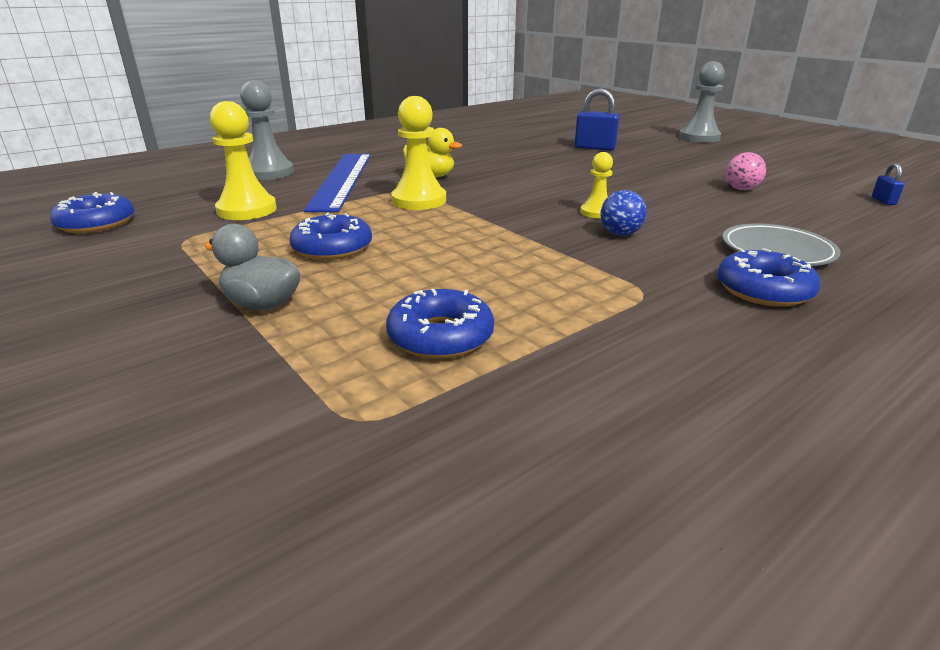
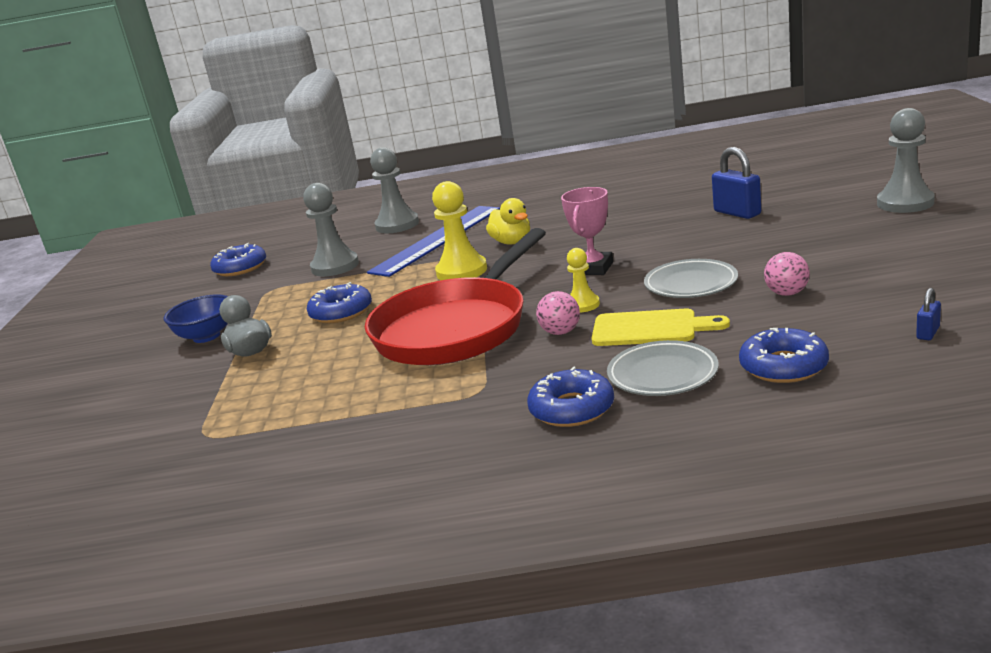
camera: 40 degrees right, 5 degrees down
yellow pawn [210,101,277,220] -> grey pawn [303,183,359,276]
blue donut [386,289,494,359] -> blue donut moved to [739,328,829,383]
blue ball [600,190,647,236] -> pink ball [536,291,580,335]
none -> blue bowl [164,294,228,343]
none -> red pan [365,228,546,365]
none -> pink trophy [561,187,613,275]
none -> yellow cutting board [592,309,730,346]
none -> grey plate [644,259,738,298]

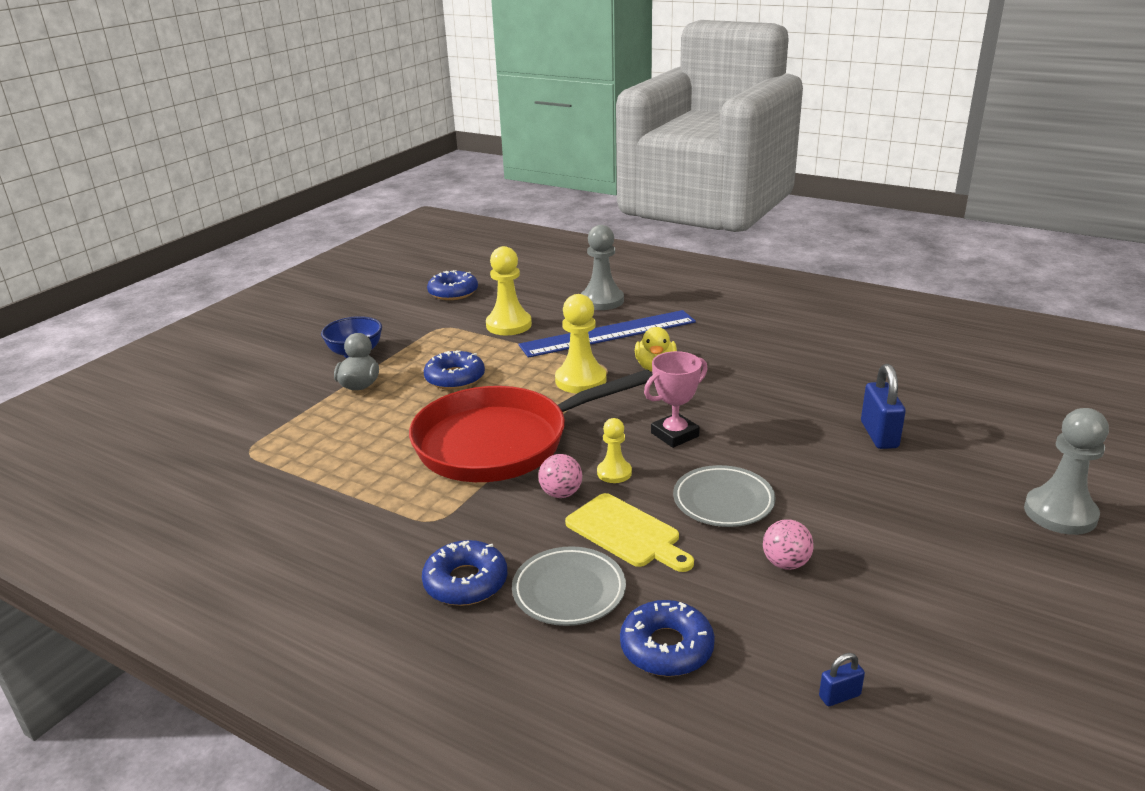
camera: 30 degrees right, 5 degrees up
grey pawn [303,183,359,276] -> yellow pawn [486,246,532,335]

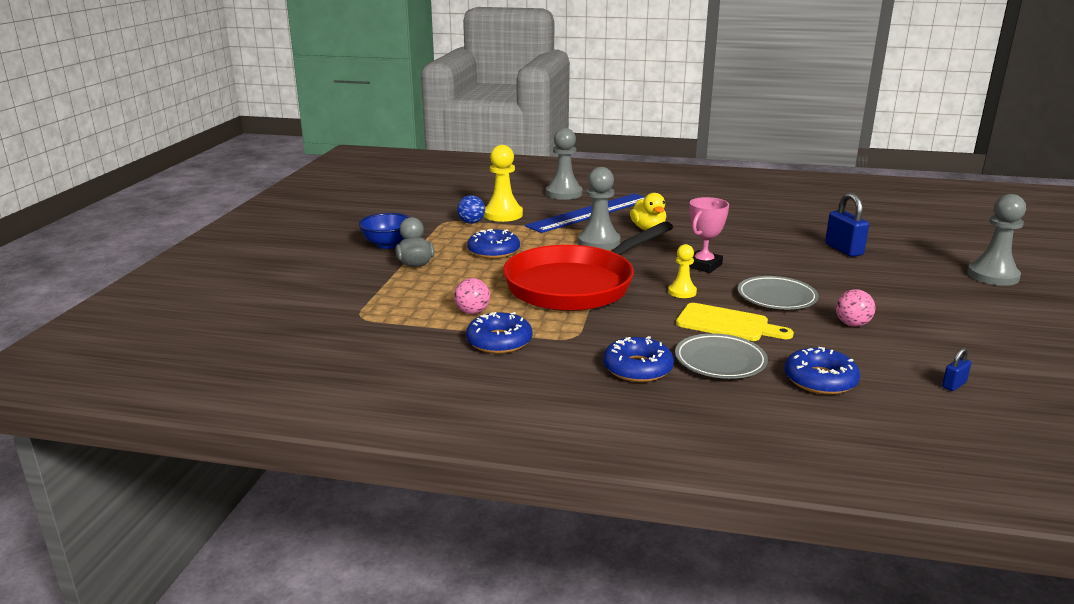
camera: 20 degrees left, 5 degrees down
blue donut [427,270,478,300] -> blue donut moved to [466,312,532,354]
pink ball [538,454,582,498] -> pink ball moved to [454,278,490,314]
yellow pawn [555,294,606,393] -> grey pawn [578,167,621,250]
none -> blue ball [457,195,485,224]

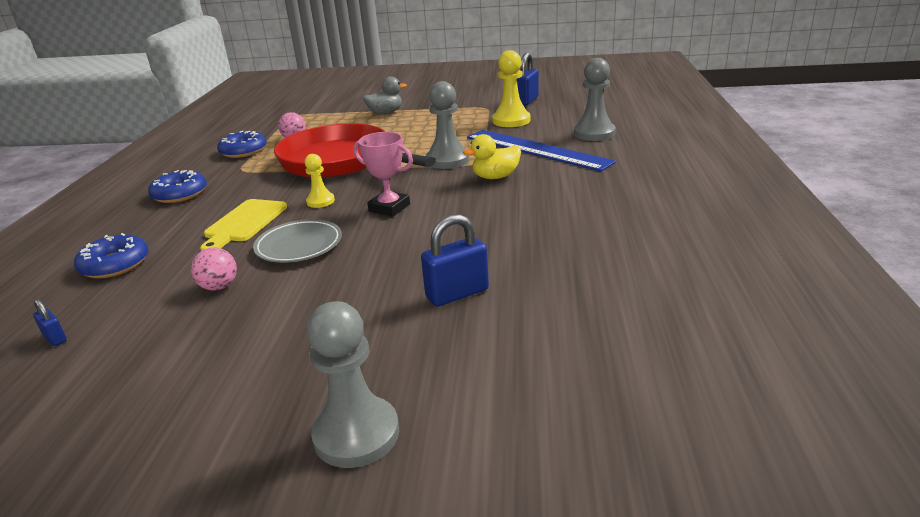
camera: 85 degrees right, 5 degrees up
blue bowl [359,213,410,249] -> none
blue ball [457,195,485,224] -> none
blue donut [467,229,520,259] -> none
grey plate [675,333,768,379] -> none
none -> blue padlock [517,53,539,105]

